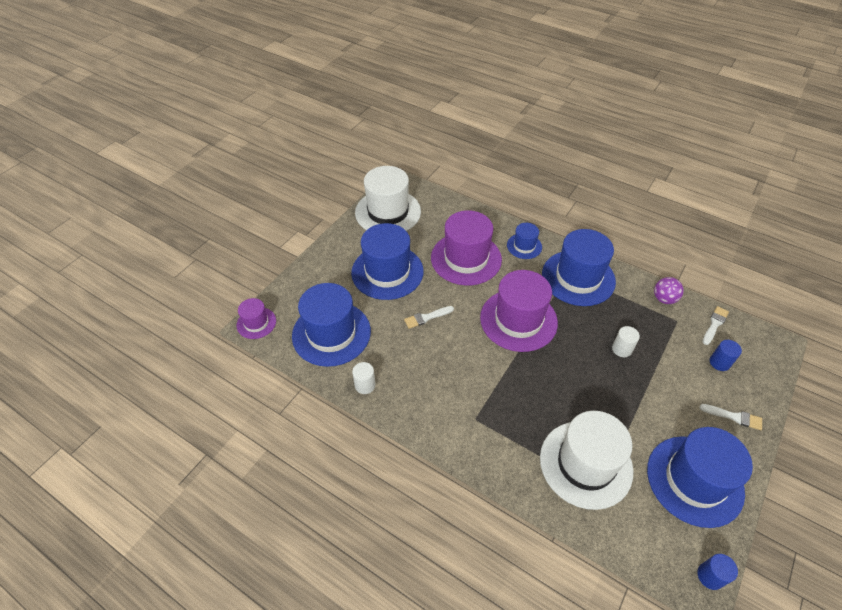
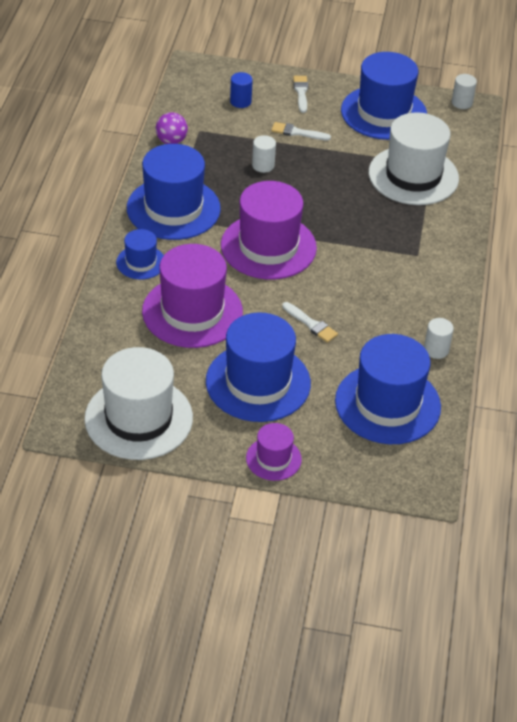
camera: 115 degrees left, 5 degrees down
purple hat [236,298,276,339] -> purple hat moved to [246,423,302,481]
blue cylinder [697,554,738,590] -> white cylinder [452,74,477,109]
white brush [703,306,729,345] -> white brush moved to [271,122,331,140]

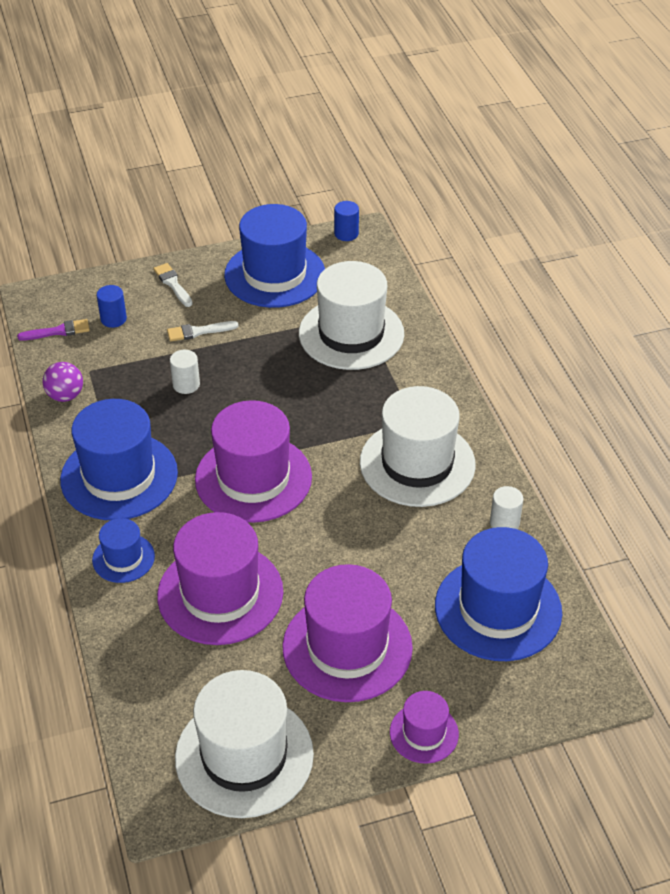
camera: 25 degrees left, 0 degrees up
blue hat [206,312,311,422] -> purple hat [282,564,413,702]
white brush [282,302,338,343] -> none
white cylinder [452,74,477,109] -> blue cylinder [334,201,359,241]
none -> purple brush [17,319,90,341]
none -> white hat [360,386,476,507]

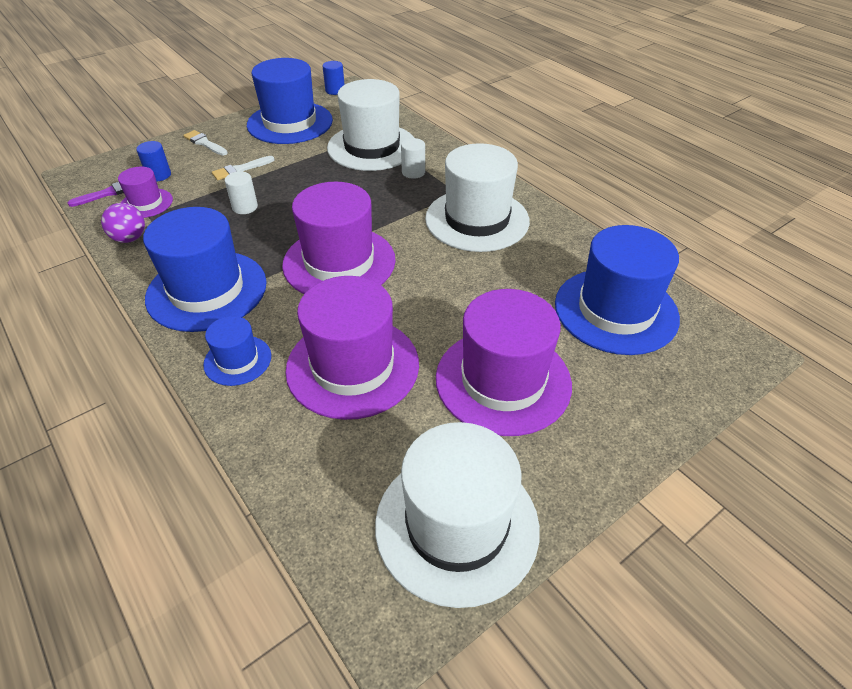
camera: 20 degrees left, 0 degrees up
purple hat [390,691,459,764] -> purple hat moved to [118,167,173,218]
white cylinder [490,486,523,529] -> white cylinder moved to [401,138,425,179]

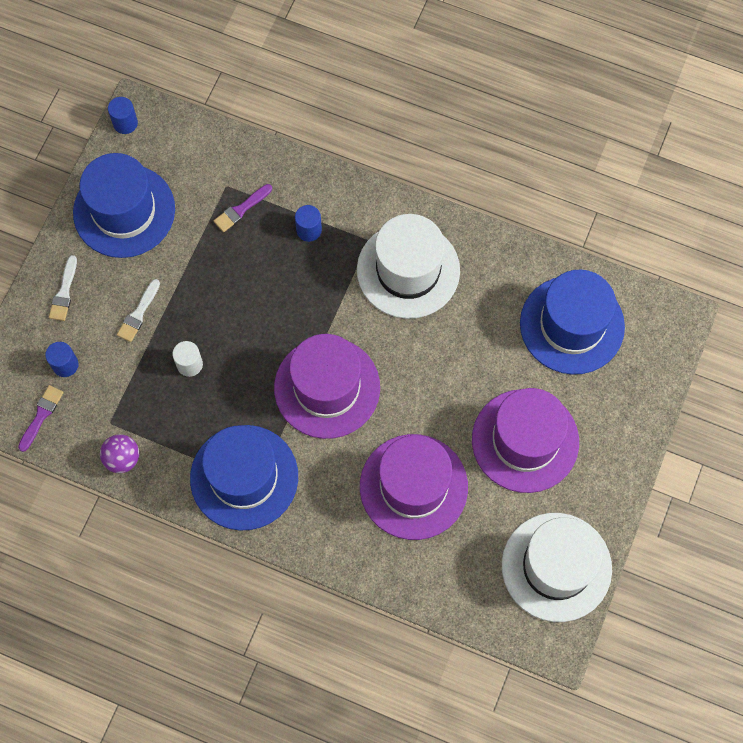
camera: 30 degrees left, 25 degrees up
purple hat [118,167,173,218] -> none
white brush [183,130,228,156] -> white brush turned 90 degrees counterclockwise [49,255,77,321]
blue hat [203,316,271,386] -> none
white hat [327,79,414,171] -> purple brush [214,184,272,232]
white cylinder [401,138,425,179] -> blue cylinder [295,205,322,242]

